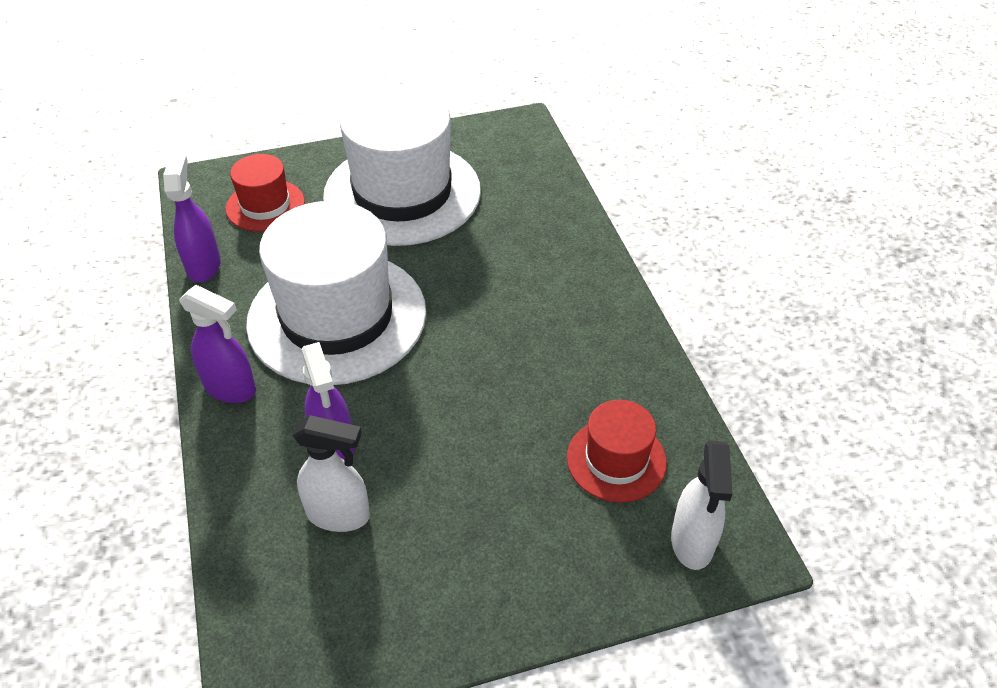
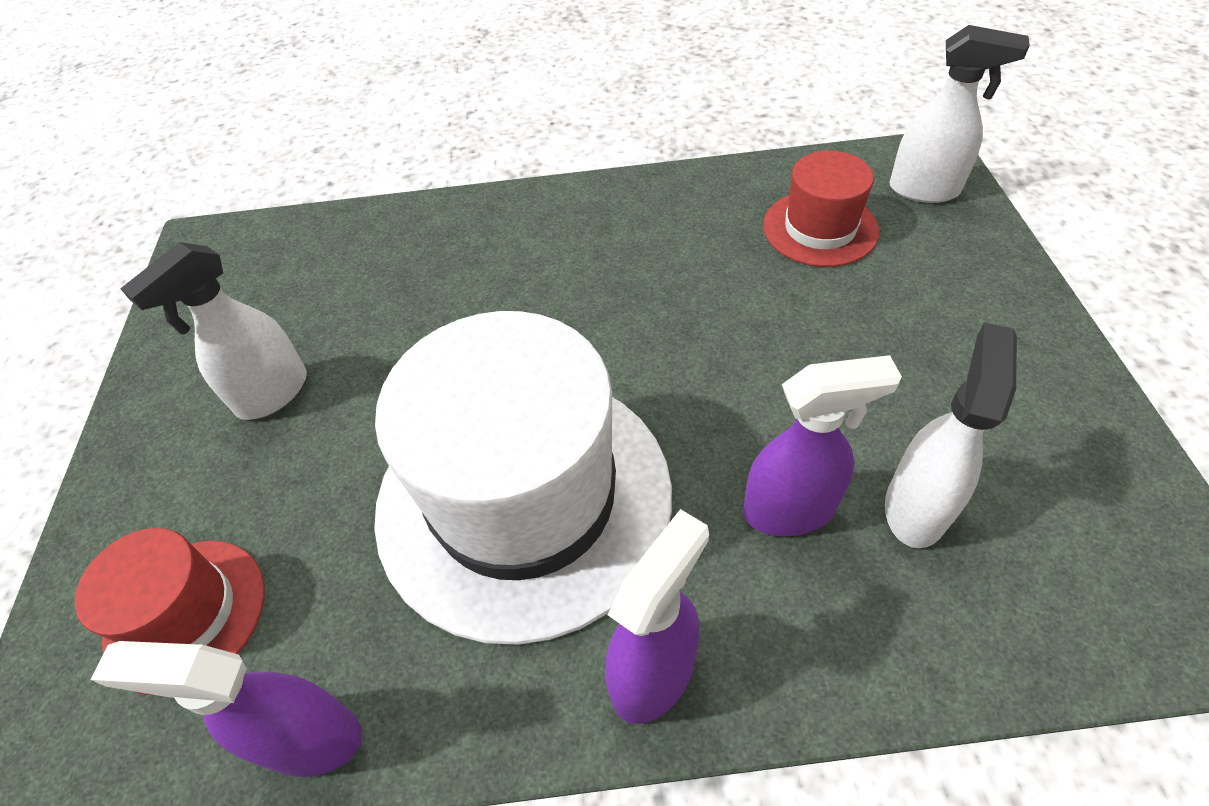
camera: 75 degrees left, 5 degrees up
white hat [323,87,481,246] -> white spray bottle [120,242,307,420]

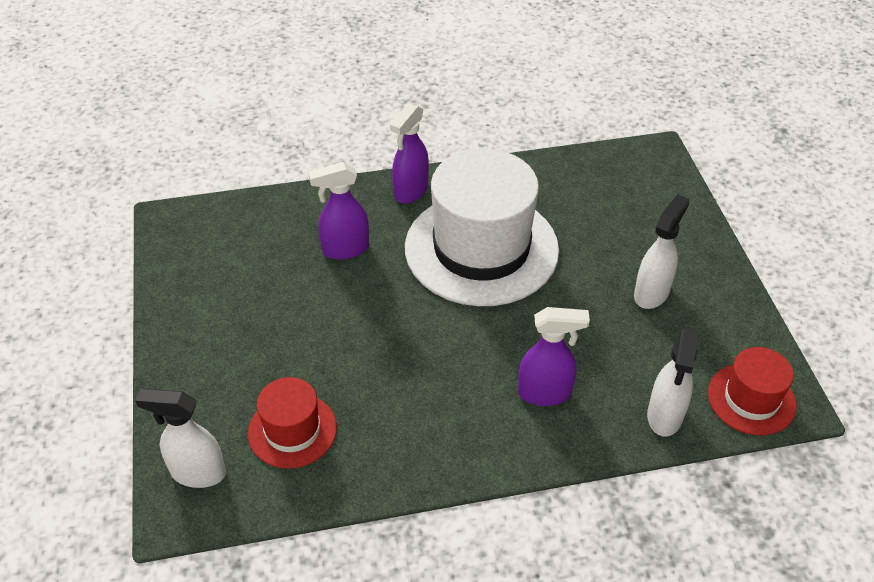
camera: 170 degrees right, 5 degrees down
red hat [75,528,265,695] -> red hat moved to [708,347,796,436]
purple spray bottle [91,641,362,777] -> purple spray bottle moved to [518,307,590,406]
white spray bottle [885,322,1017,548] -> white spray bottle moved to [647,328,699,437]

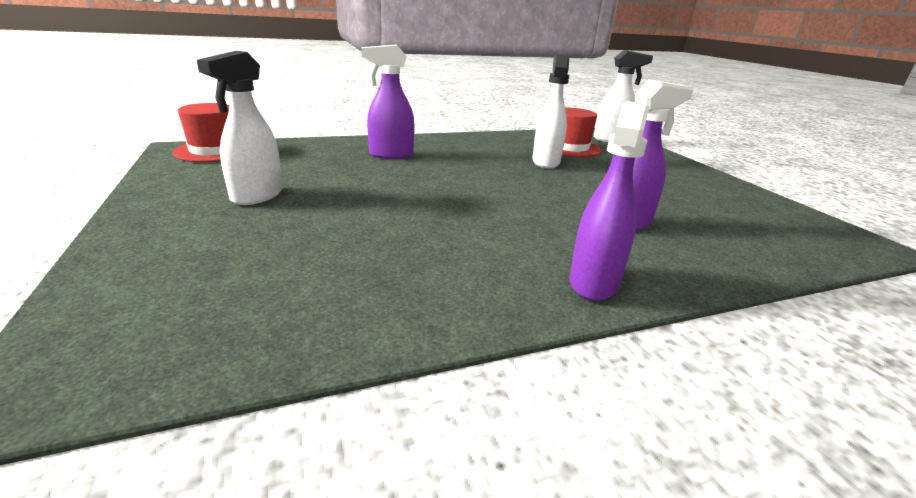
camera: 170 degrees right, 20 degrees down
white hat [405,148,559,306] -> none
white spray bottle [647,328,699,437] -> white spray bottle moved to [532,55,569,169]

